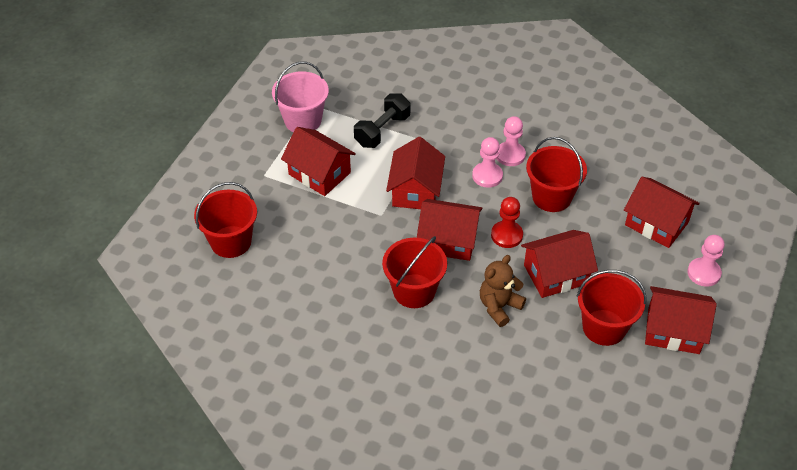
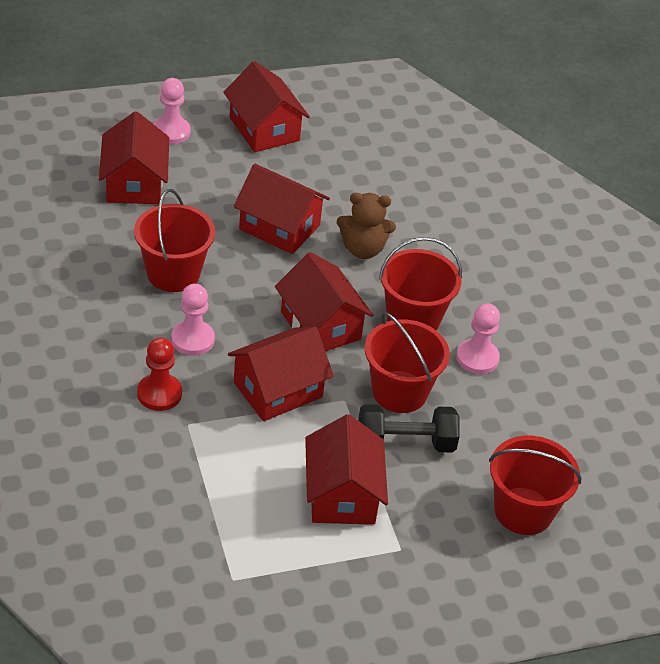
camera: 135 degrees left, 5 degrees down
pink bucket [272,61,329,132] -> none
black dumbbell [354,93,410,148] -> black dumbbell moved to [358,404,460,453]
red pawn [491,197,523,248] -> red pawn moved to [137,337,182,411]
pink pawn [497,116,526,166] -> pink pawn moved to [456,303,500,374]
red bucket [577,270,647,346] -> red bucket moved to [364,312,450,413]

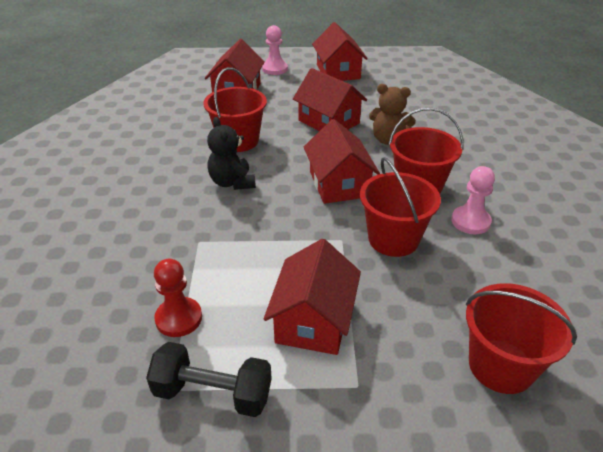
camera: 20 degrees right, 5 degrees down
red pawn [137,337,182,411] -> red pawn moved to [154,259,202,337]
pink pawn [171,284,215,356] -> black teddy bear [207,117,256,190]
red house [228,327,334,421] -> none
black dumbbell [358,404,460,453] -> black dumbbell moved to [146,342,272,417]

